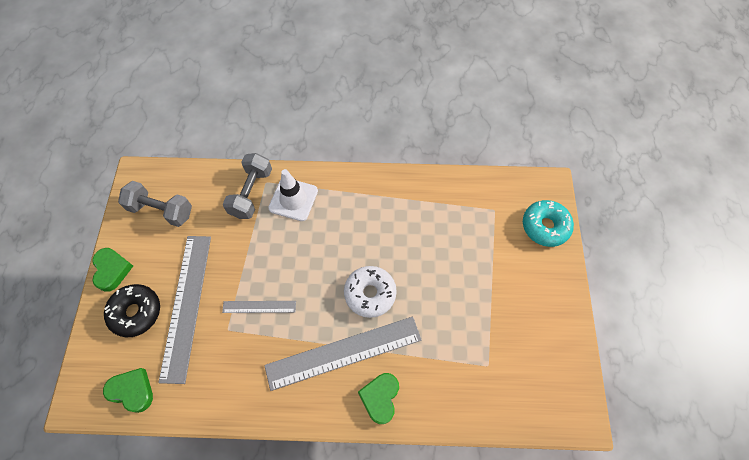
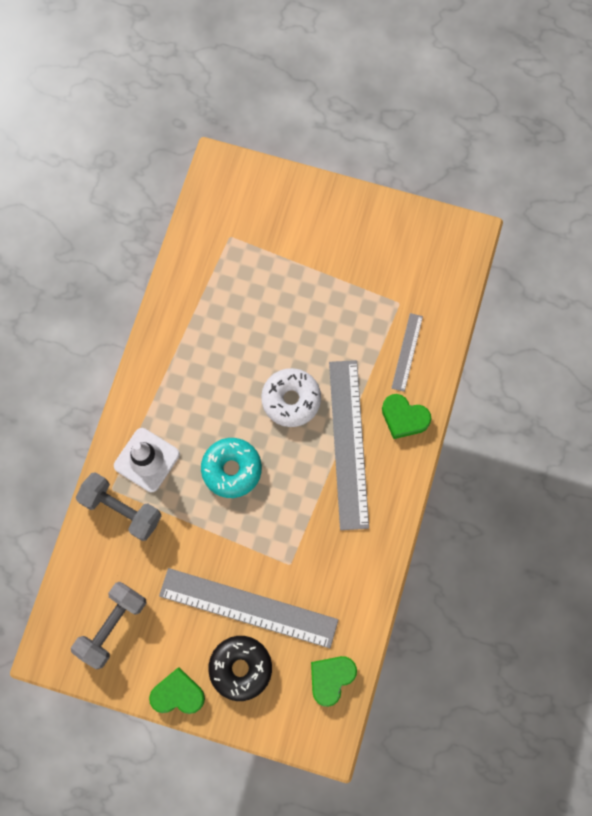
camera: 75 degrees left, 10 degrees up
grey ruler [222,301,296,313] -> grey ruler moved to [391,313,423,392]
turquoise donut [523,200,574,247] -> turquoise donut moved to [201,438,262,498]

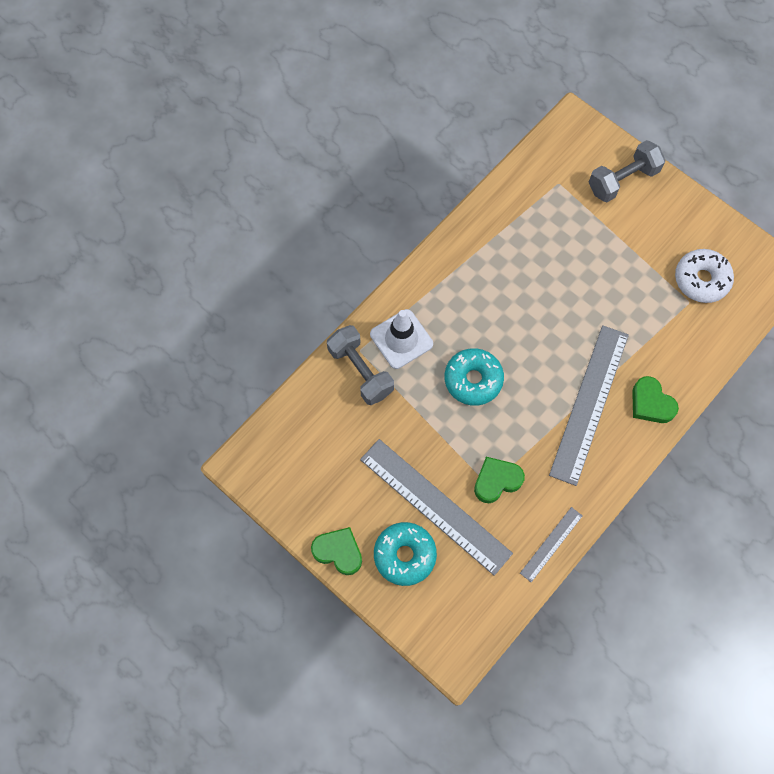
camera: 25 degrees right, 5 degrees down
grey dumbbell [71,582,146,669] -> grey dumbbell moved to [589,140,666,202]
black donut [208,636,272,701] -> turquoise donut [374,522,437,586]
white donut [261,368,321,427] -> white donut moved to [675,249,734,303]
green heart [311,656,357,707] -> green heart moved to [474,457,525,503]
grey ruler [391,313,423,392] -> grey ruler moved to [520,507,582,582]

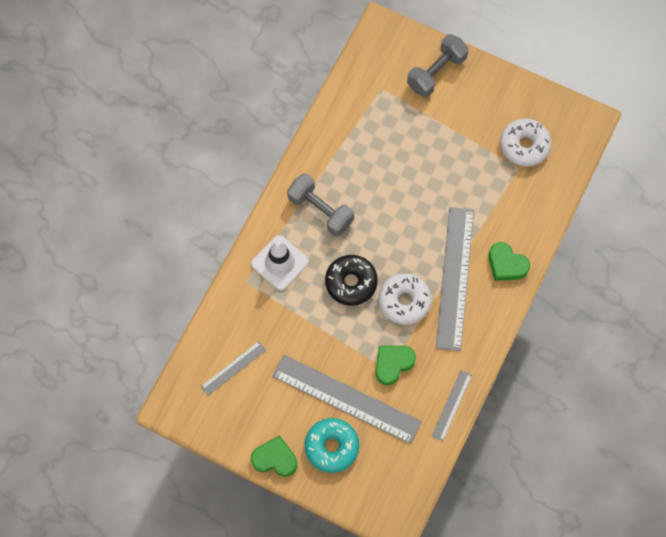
camera: 15 degrees left, 0 degrees up
grey dumbbell [327,325,394,405] -> grey dumbbell moved to [287,173,354,236]
turquoise donut [445,348,504,406] -> black donut [325,255,378,306]
none -> grey ruler [201,341,266,396]
none -> white donut [378,273,431,325]

